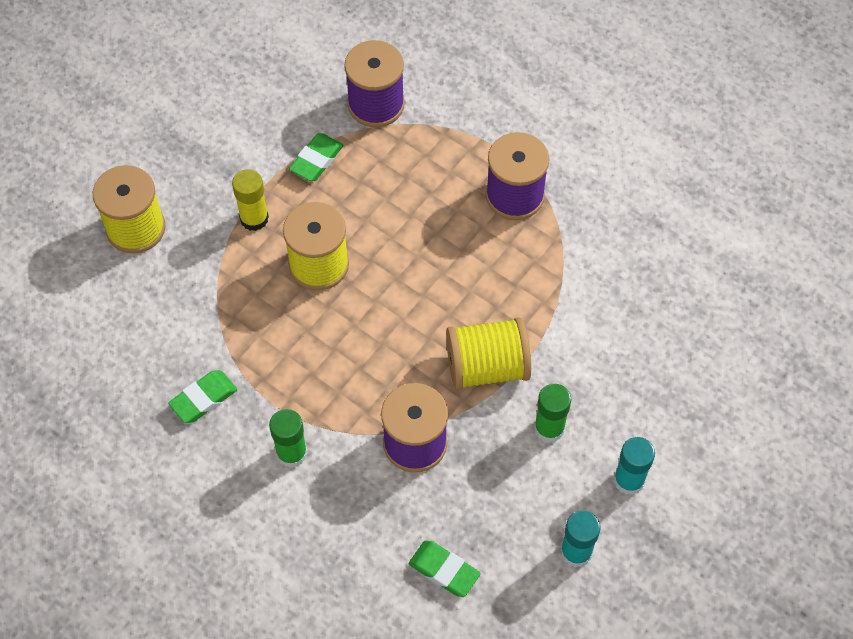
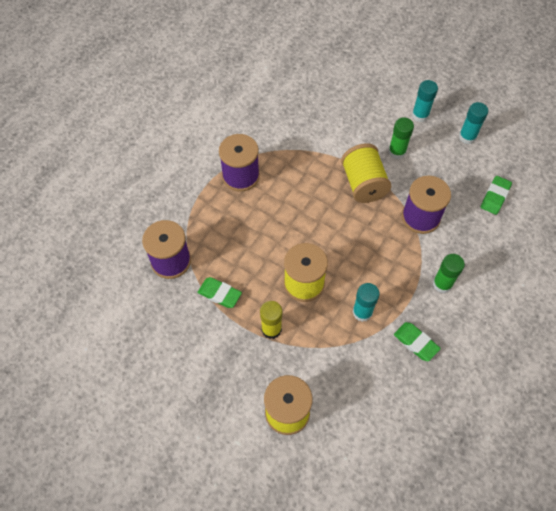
camera: 95 degrees left, 0 degrees up
none -> turquoise glue stick [352,283,379,322]

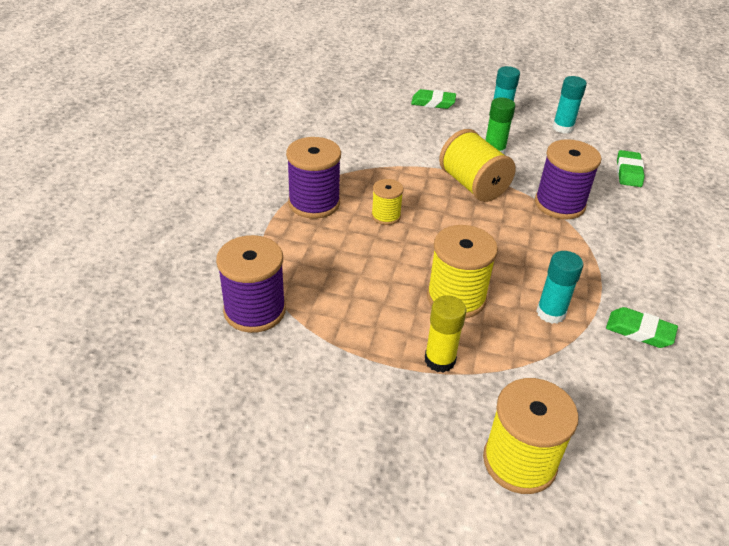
camera: 20 degrees left, 20 degrees down
green eraser [197,277,242,308] -> green eraser moved to [411,89,456,109]
green glue stick [433,254,465,293] -> none
none -> yellow spool [371,179,404,225]

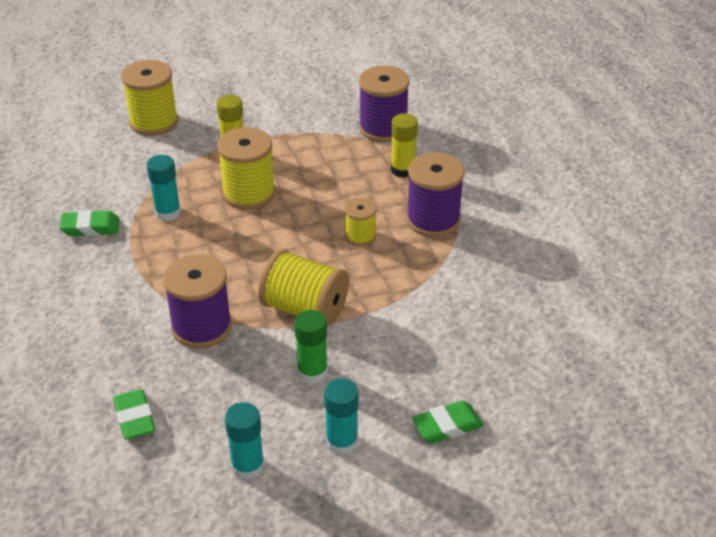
camera: 150 degrees right, 0 degrees up
none -> yellow glue stick [391,113,418,178]

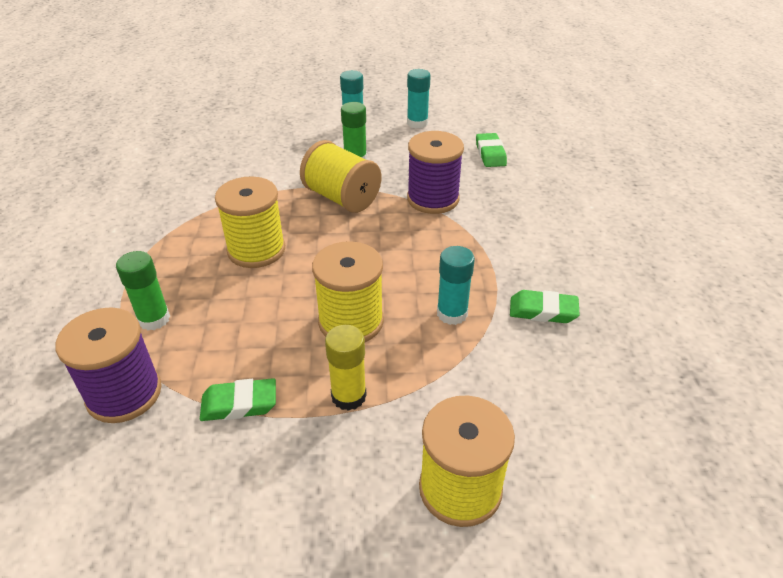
camera: 165 degrees left, 0 degrees up
yellow spool [345,198,376,246] -> yellow spool [215,176,285,268], size x1.77
yellow glue stick [391,113,418,178] -> green glue stick [116,251,170,330]
purple spool [406,153,465,237] -> none
green eraser [412,401,484,443] -> green eraser moved to [200,378,276,421]

